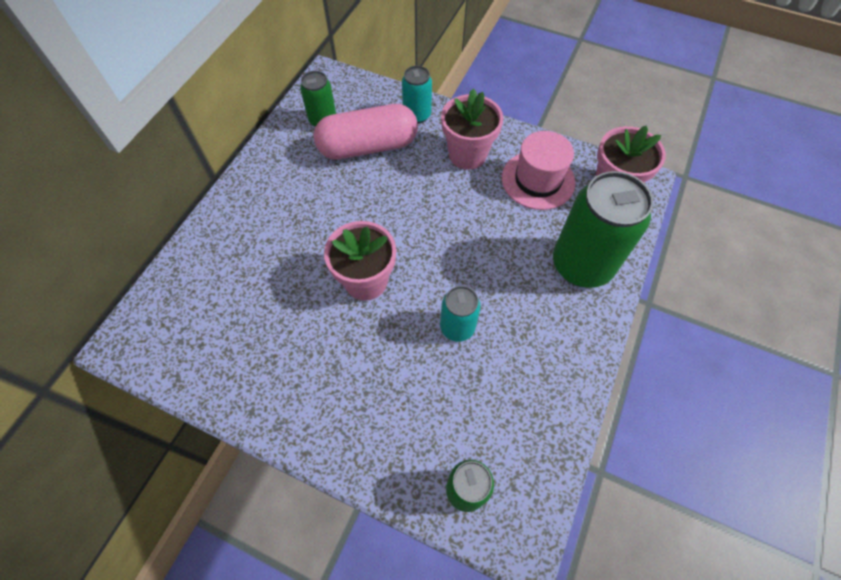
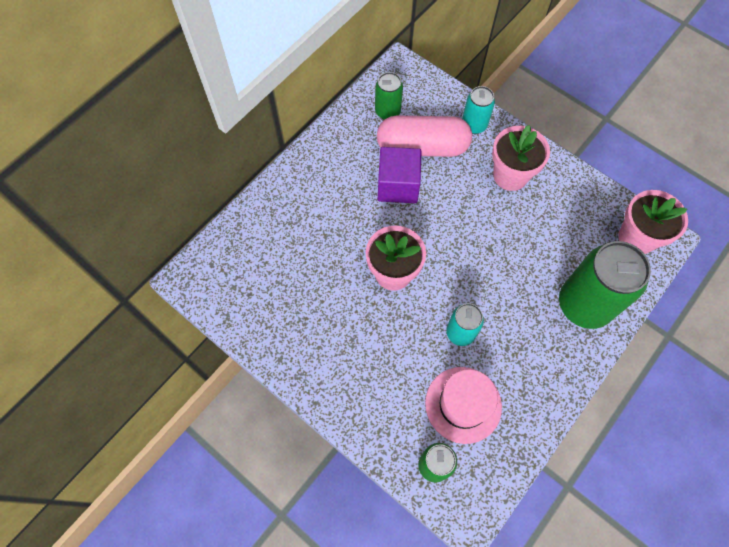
camera: 15 degrees right, 5 degrees up
pink hat [502,131,575,210] -> pink hat moved to [425,367,502,444]
none -> purple cube [378,147,422,203]

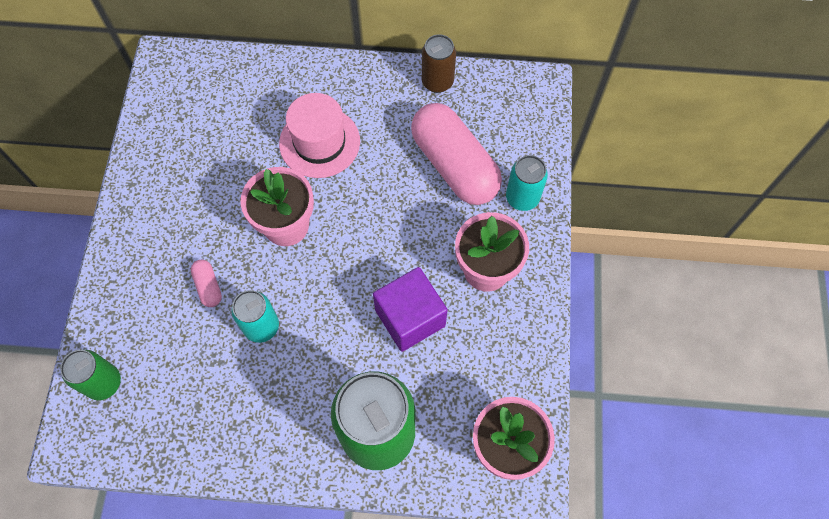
camera: 55 degrees right, 0 degrees up
green can [375,72,403,120] -> none
purple cube [378,147,422,203] -> purple cube moved to [373,267,448,352]
pink hat [425,367,502,444] -> pink hat moved to [279,93,360,178]
none -> pink capsule [191,259,222,307]
none -> brown can [422,34,456,93]

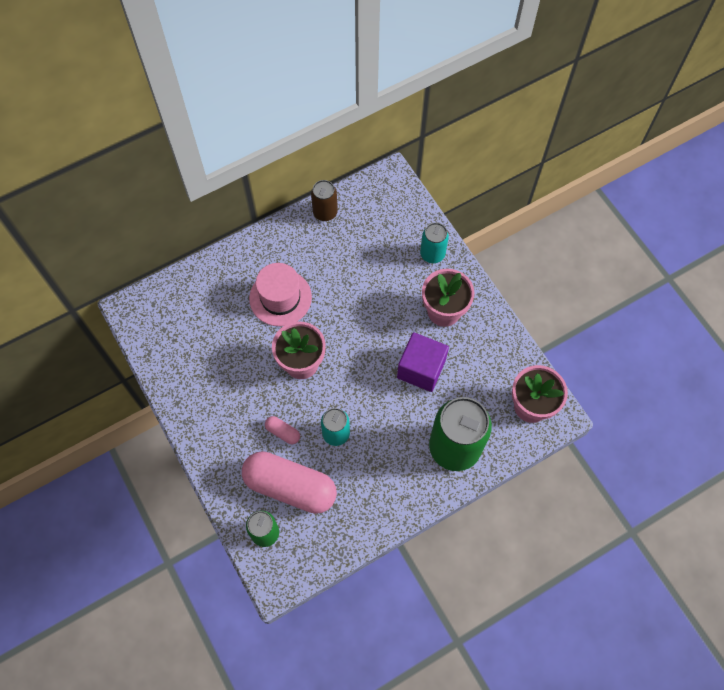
camera: 35 degrees left, 0 degrees up
pink capsule [411,103,502,205] -> pink capsule moved to [242,451,337,514]

